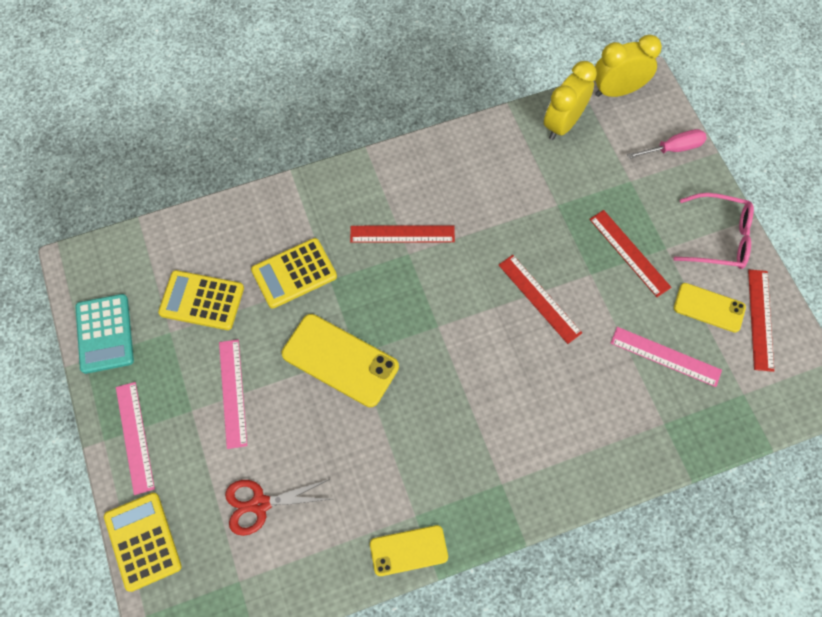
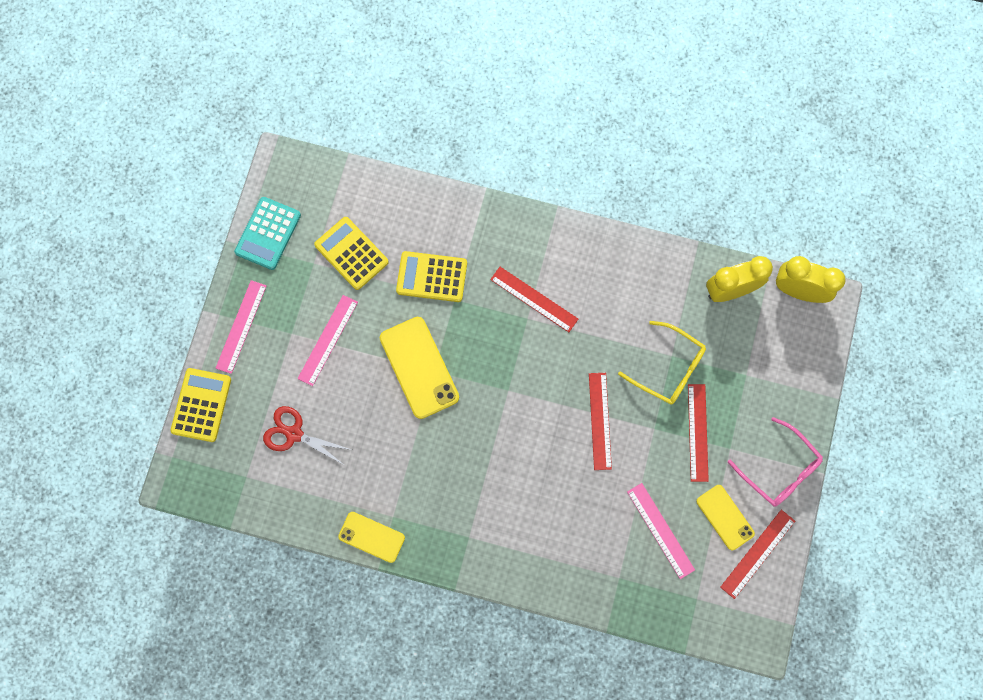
camera: 35 degrees right, 10 degrees up
pink screwdriver [627,129,707,159] -> none
none -> yellow glasses [618,321,706,405]

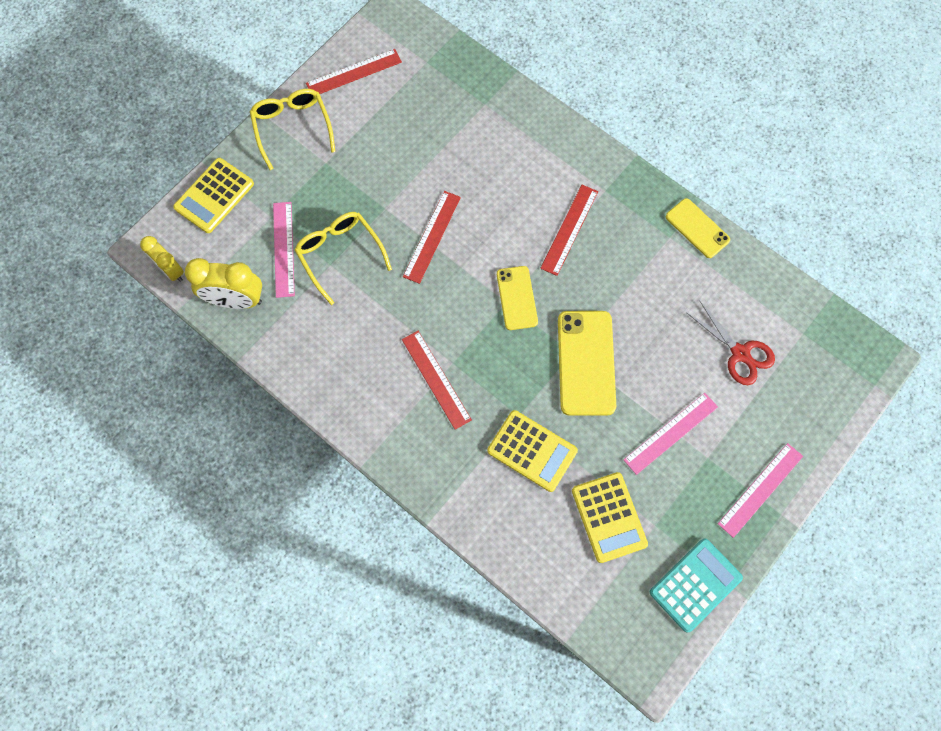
camera: 155 degrees left, 5 degrees down
yellow calculator [170,368,231,442] -> yellow calculator moved to [173,158,254,233]
pink ruler [627,483,695,579] -> pink ruler moved to [273,202,295,298]
red ruler [688,384,709,482] -> red ruler moved to [540,185,598,276]
yellow phone [696,485,755,550] -> yellow phone moved to [497,266,538,330]
pink glasses [728,417,823,507] -> yellow glasses [250,89,335,170]
yellow clock [776,256,846,303] -> yellow clock [140,236,184,282], size x0.65

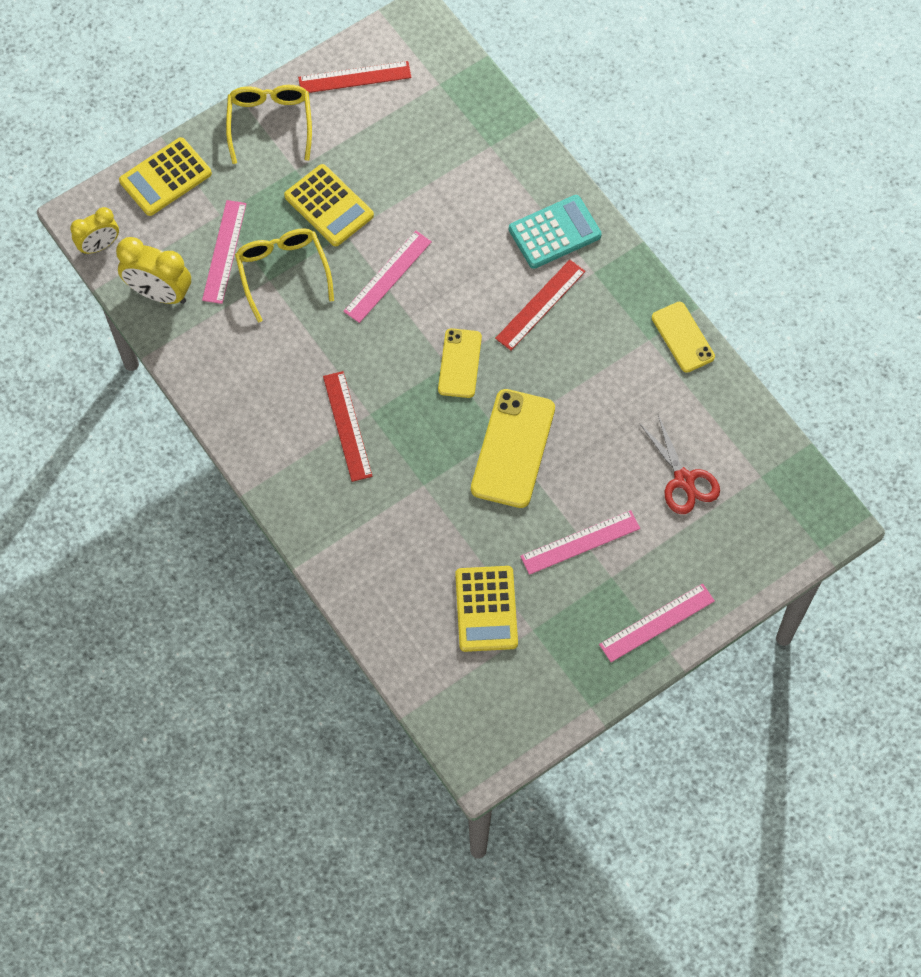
camera: 15 degrees right, 5 degrees down
yellow clock [140,236,184,282] -> yellow clock turned 90 degrees counterclockwise [70,207,119,255]
red ruler [403,191,461,284] -> pink ruler [343,231,432,323]
yellow calculator [487,410,578,492] -> yellow calculator moved to [284,164,374,246]
turquoise calculator [650,539,743,632] -> turquoise calculator moved to [509,195,602,269]

